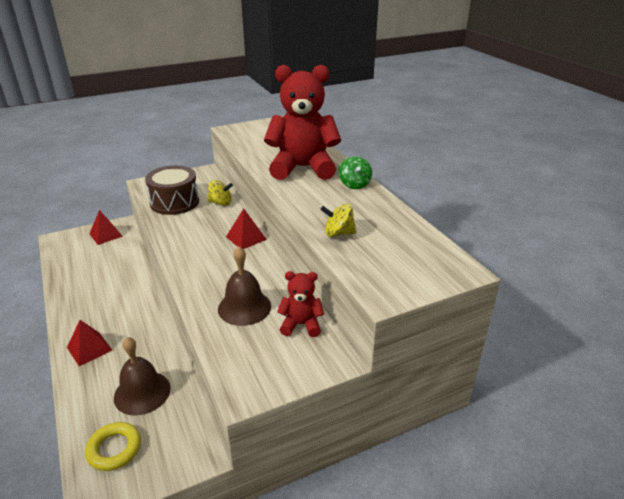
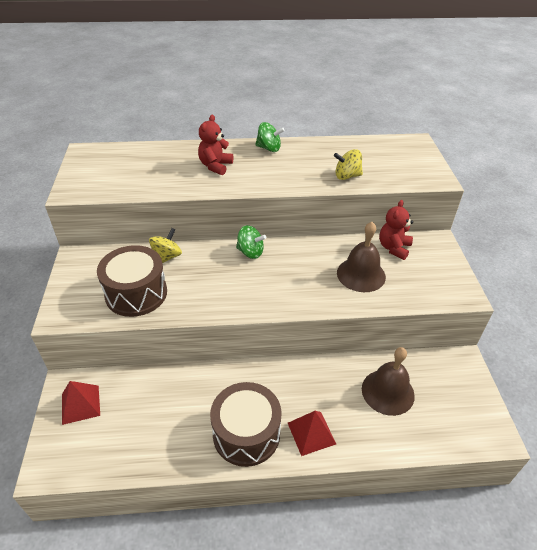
camera: 70 degrees left, 10 degrees up
yellow ring [85,422,141,471] -> none
red pyramid [226,208,267,249] -> green spinning top [236,225,266,259]
red teddy bear [264,65,341,180] -> red teddy bear [198,115,233,175], size x0.48
yellow spinning top [320,204,357,237] -> yellow spinning top turned 60 degrees clockwise [334,149,363,180]
none -> brown drum [210,382,282,467]

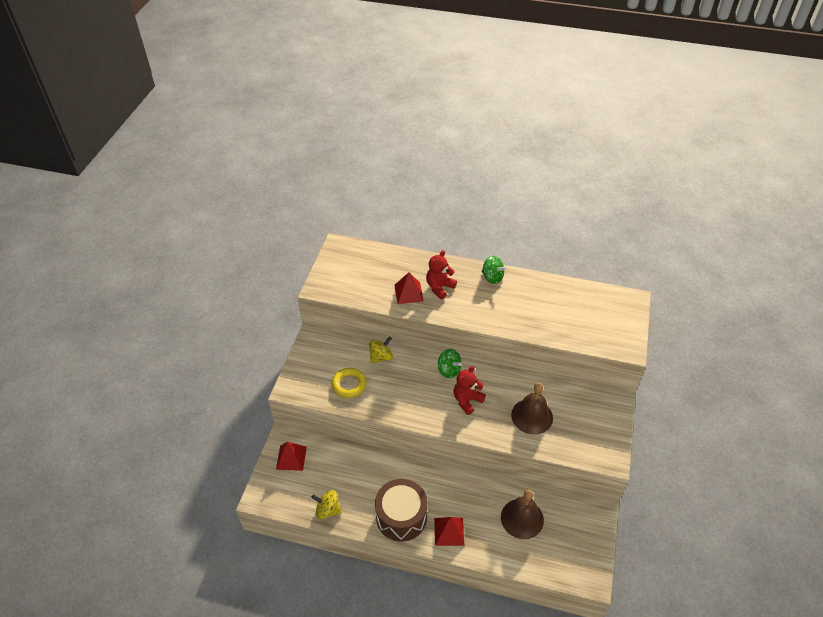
camera: 20 degrees right, 5 degrees up
brown drum [97,245,167,317] -> yellow ring [331,368,367,398]
yellow spinning top [334,149,363,180] -> yellow spinning top moved to [311,490,342,519]
red teddy bear [379,200,413,260] -> red teddy bear moved to [454,366,486,415]
none -> red pyramid [395,272,424,304]

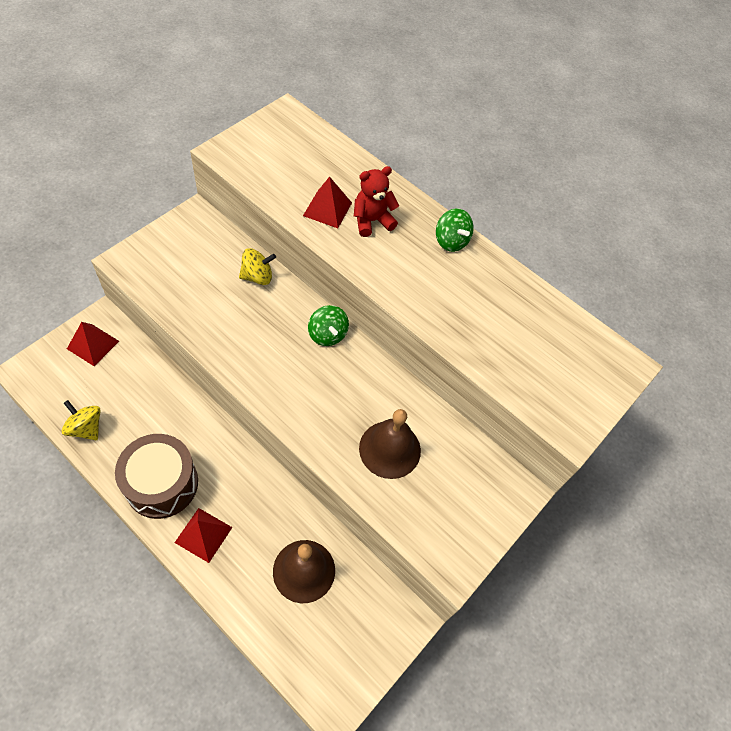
camera: 20 degrees right, 10 degrees up
yellow ring [331,368,367,398] -> none
red teddy bear [454,366,486,415] -> none

